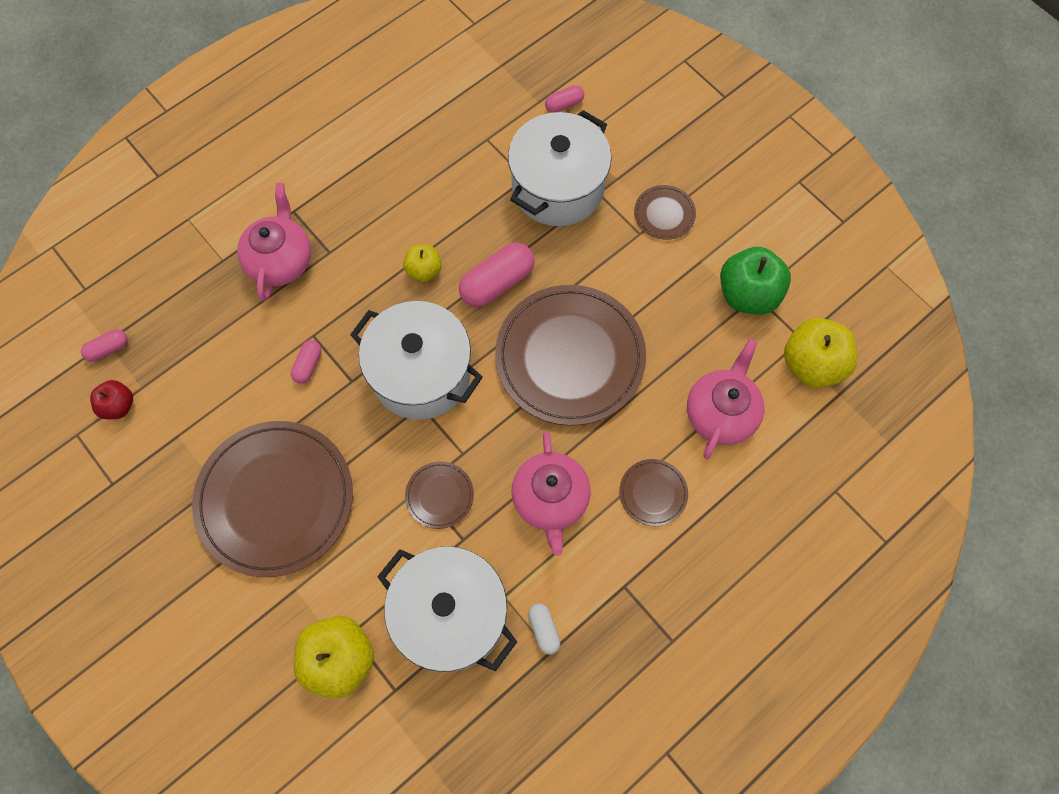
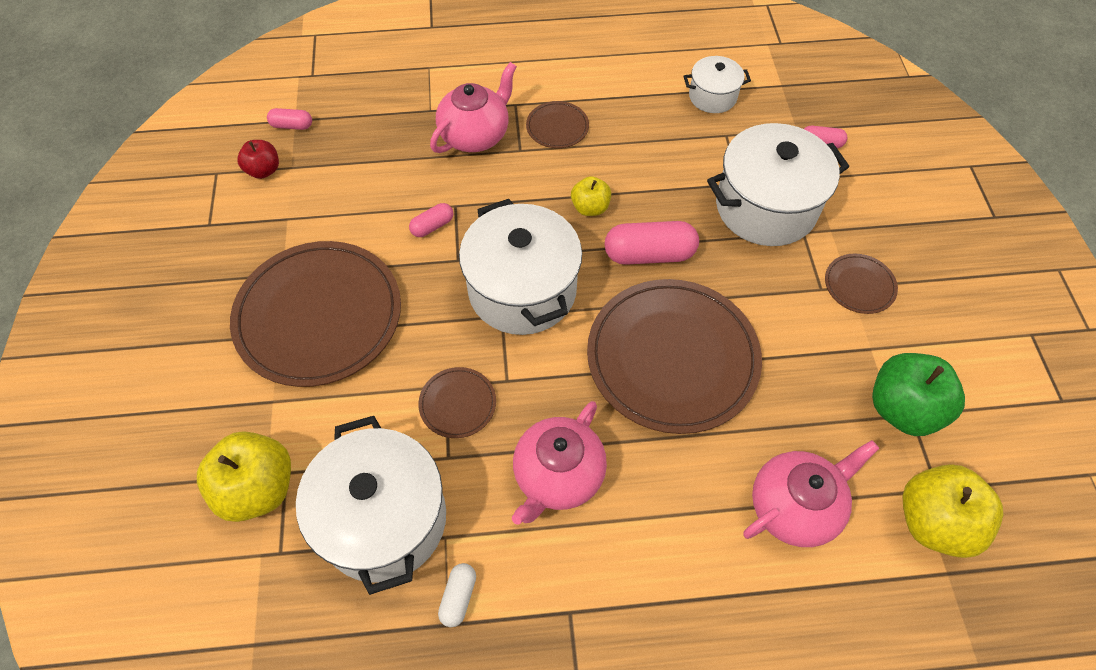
camera: 35 degrees right, 10 degrees down
brown plate [619,459,688,526] -> brown plate moved to [526,101,589,148]
none -> white pot [684,56,751,113]

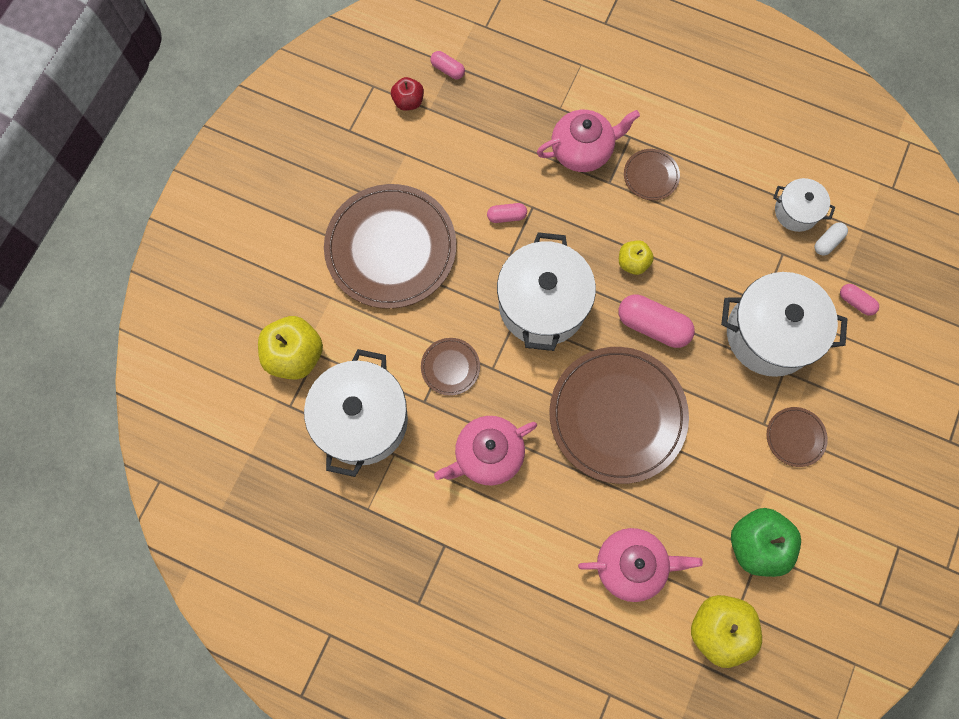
camera: 30 degrees right, 15 degrees up
white capsule [438,563,476,627] -> white capsule moved to [815,222,848,255]

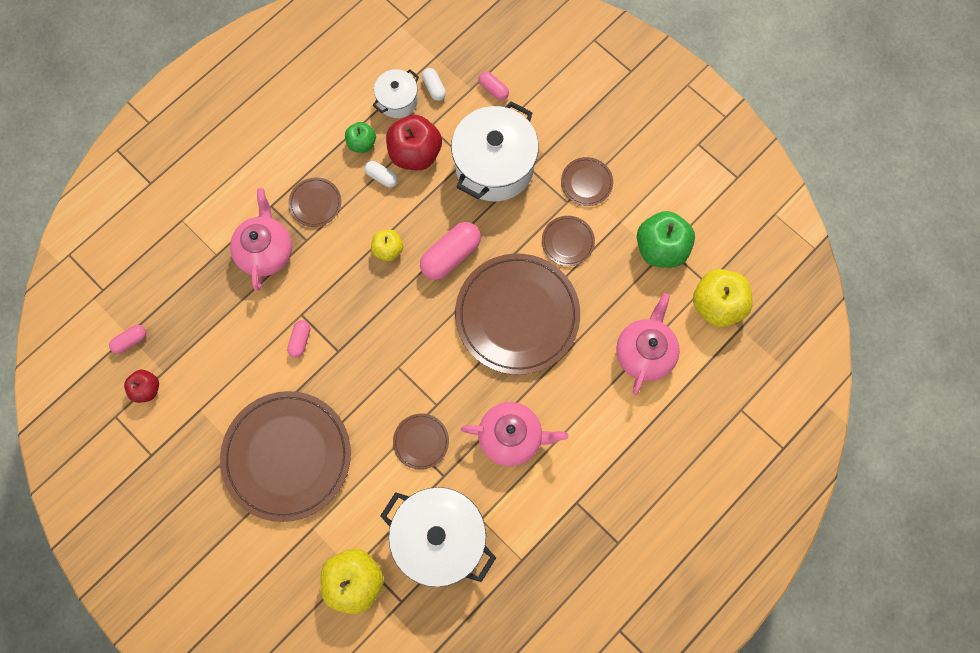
camera: 70 degrees left, 0 degrees up
pink teapot [434,416,537,486] -> pink teapot turned 75 degrees counterclockwise [461,402,568,466]
white pot [497,232,596,351] -> none
pink capsule [840,284,879,316] -> pink capsule turned 75 degrees clockwise [478,71,509,100]
none -> green apple [345,122,376,153]
none -> white capsule [364,161,398,188]
none -> red apple [386,115,442,170]
none -> brown plate [542,216,595,266]

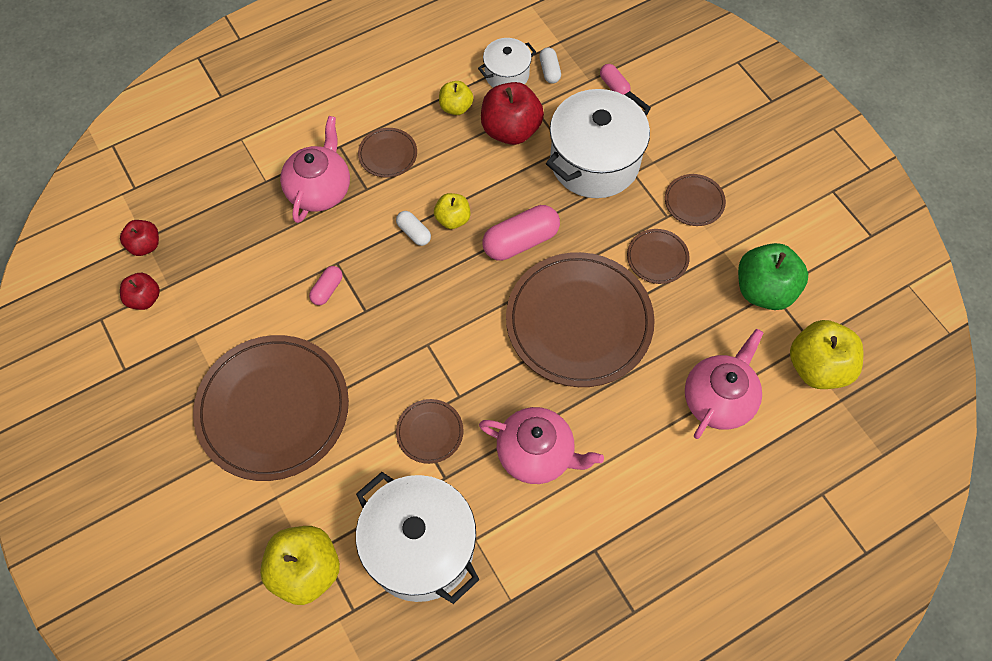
camera: 15 degrees right, 10 degrees down
pink capsule [109,325,146,354] -> red apple [120,220,159,256]
green apple [345,122,376,153] -> yellow apple [439,81,473,115]
white capsule [364,161,398,188] -> white capsule moved to [396,211,431,246]

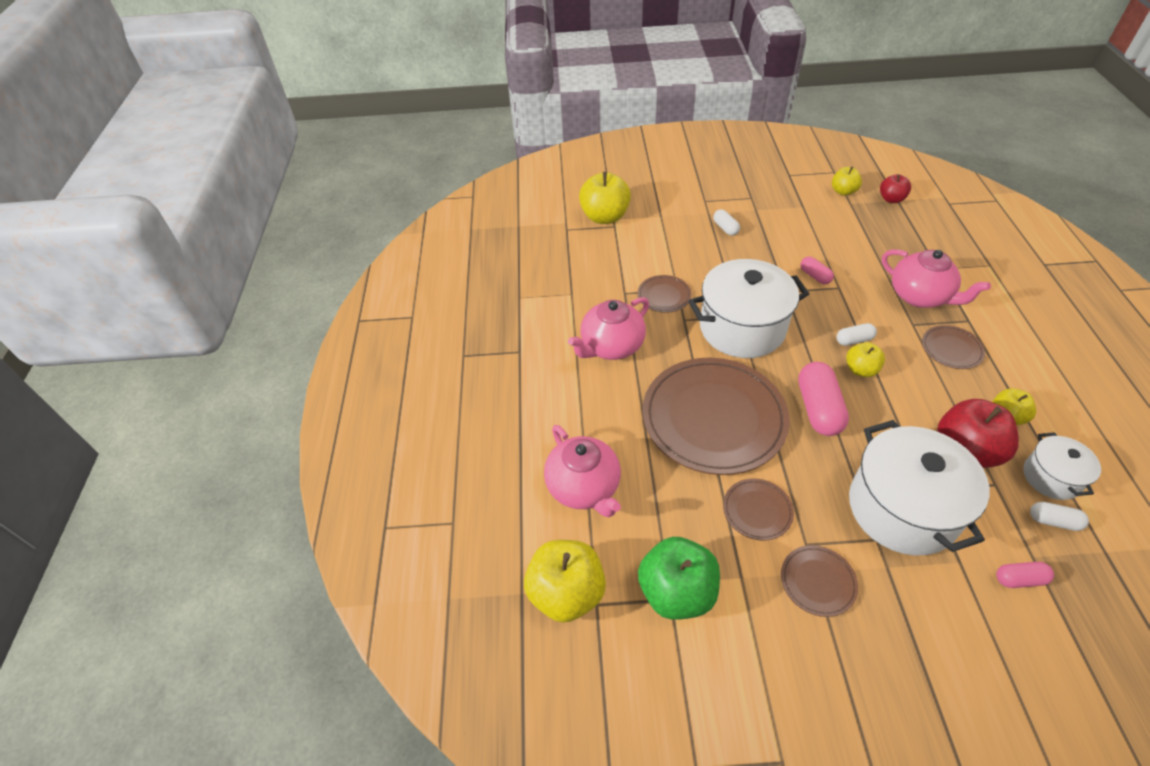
camera: 120 degrees right, 15 degrees down
red apple [120,273,160,310] -> yellow apple [832,167,862,196]
brown plate [193,335,349,481] -> white capsule [713,209,740,236]
white pot [356,472,480,604] -> white pot moved to [688,259,809,358]

